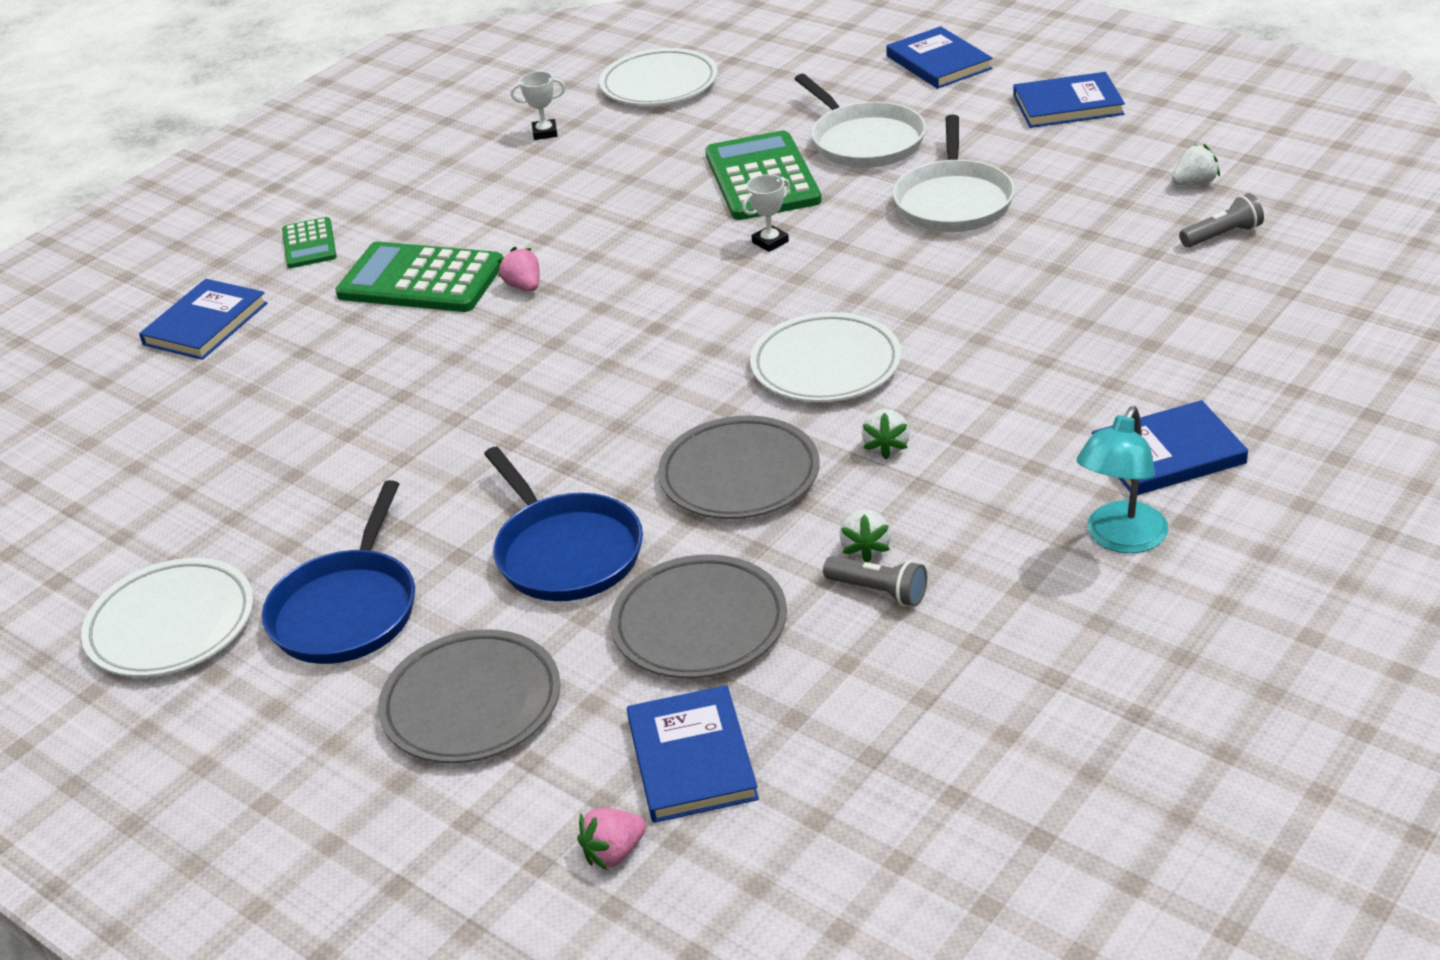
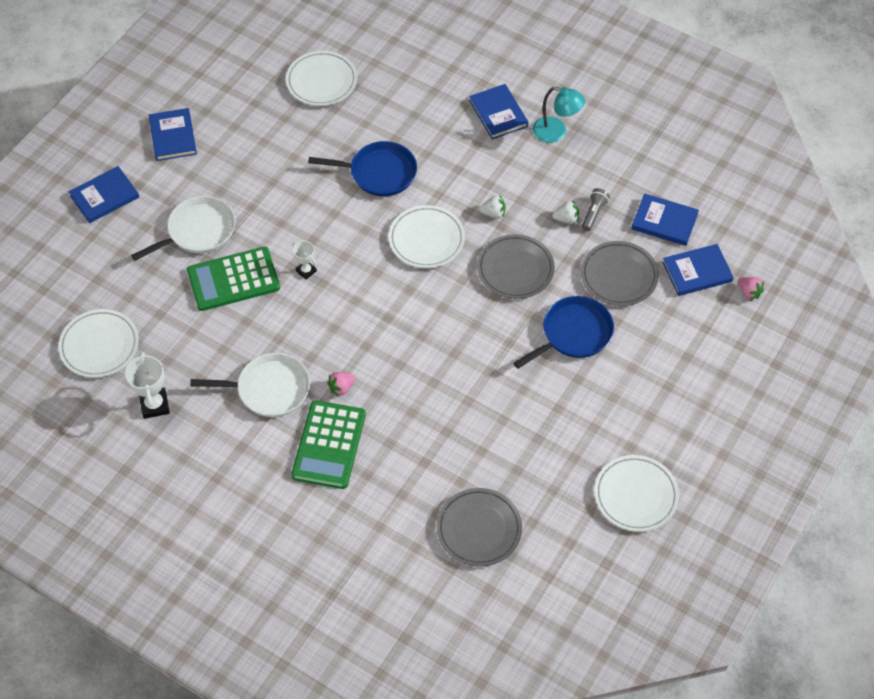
camera: 100 degrees left, 20 degrees up
blue book [139,279,267,360] -> blue book moved to [631,194,699,246]
blue pan [262,480,415,664] -> blue pan moved to [308,141,417,196]
green calculator [282,217,337,268] -> none
grey plate [378,629,561,763] -> grey plate moved to [437,488,522,567]
white trophy [511,71,565,140] -> white trophy [125,352,170,419], size x1.66
white pan [893,115,1015,232] -> white pan moved to [190,353,310,417]
white strawberry [1172,144,1220,186] -> none
grey flashlight [1179,193,1264,247] -> white plate [286,51,357,106]

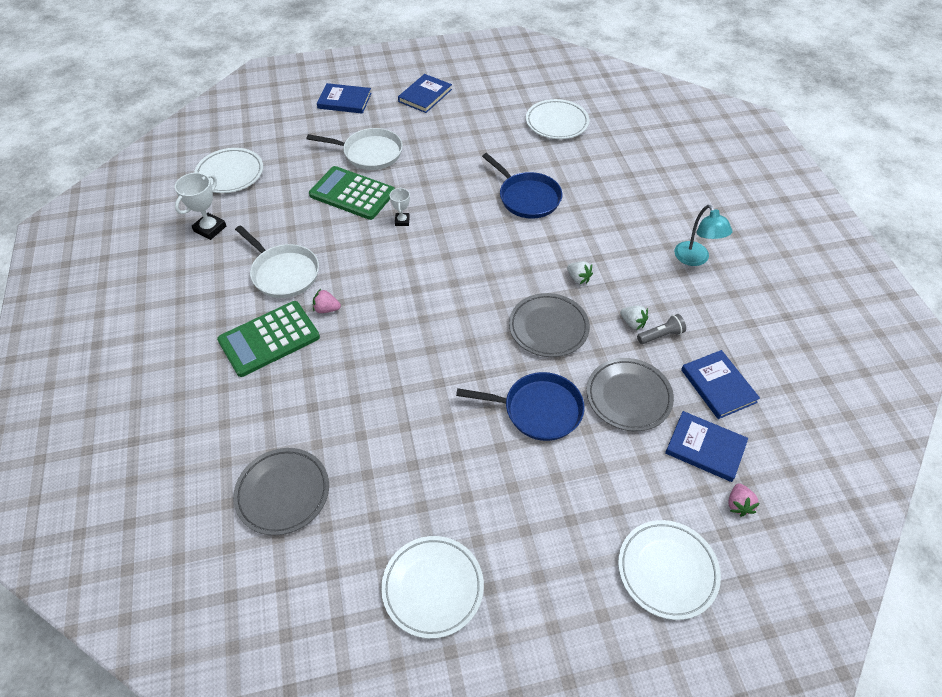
camera: 45 degrees right, 5 degrees down
white plate [389,205,465,268] -> white plate moved to [618,520,721,620]
blue book [469,84,529,139] -> none

